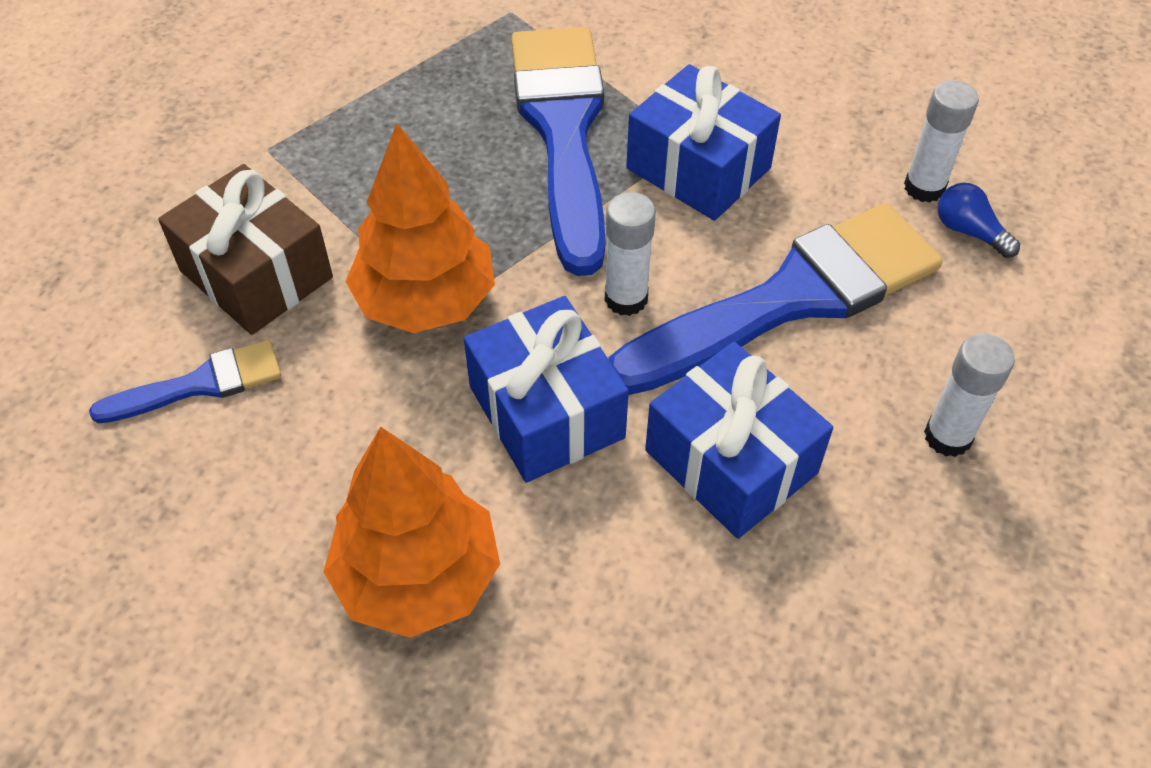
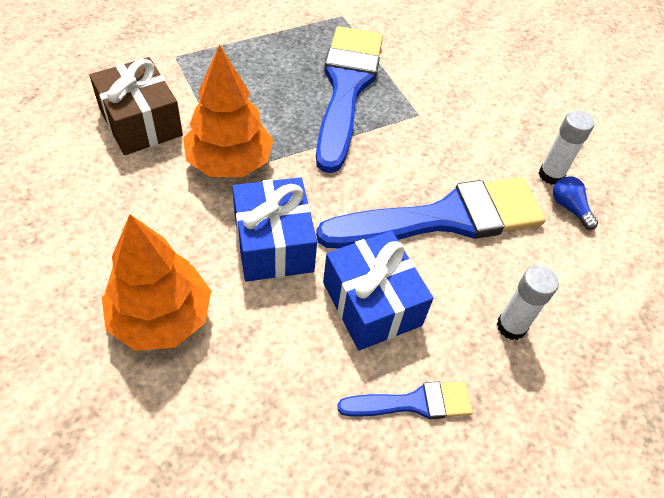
camera: 10 degrees right, 0 degrees up
blue brush [89,340,281,423] -> blue brush moved to [337,382,472,419]
white glue stick [605,192,656,316] -> none
blue gift [626,64,781,221] -> none

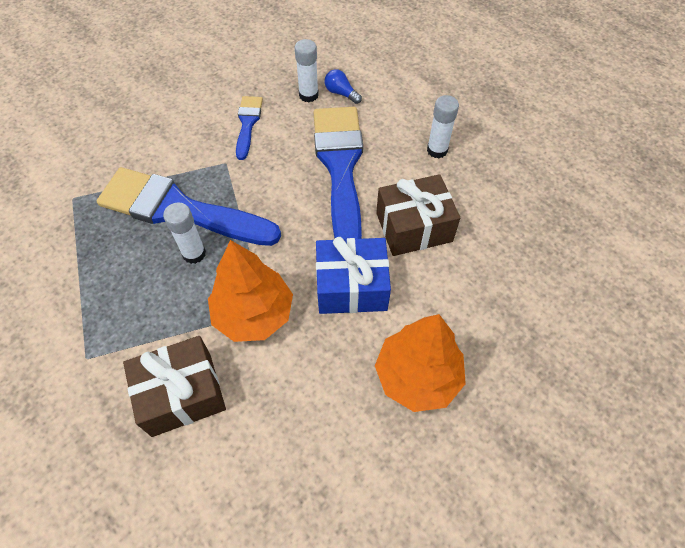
camera: 75 degrees left, 5 degrees up
blue gift [323,231,433,351] -> brown gift [376,174,460,256]
blue brush [337,382,472,419] -> blue brush moved to [236,96,263,160]
blue light bulb [553,176,598,230] -> blue light bulb turned 60 degrees clockwise [325,69,362,104]
none -> white glue stick [163,202,206,264]

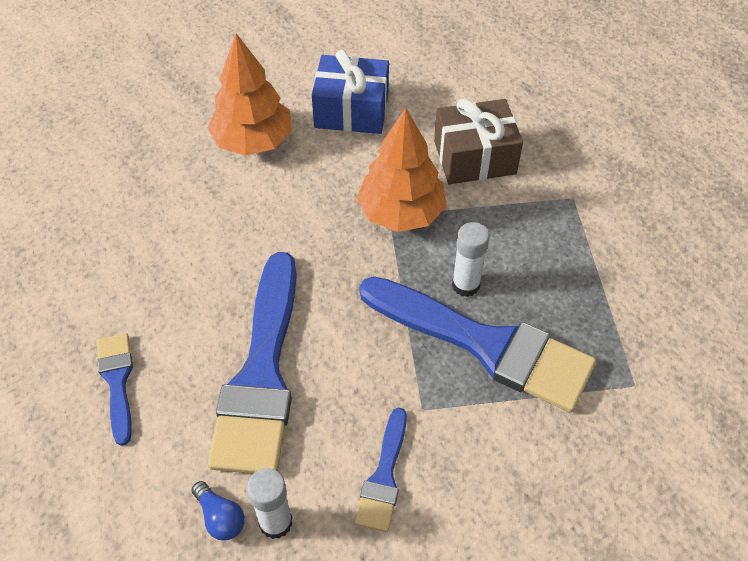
camera: 170 degrees left, 5 degrees down
blue gift [316,237,391,314] -> blue gift moved to [312,50,389,134]
brown gift [376,174,460,256] -> none
white glue stick [427,95,459,158] -> blue brush [97,333,133,446]

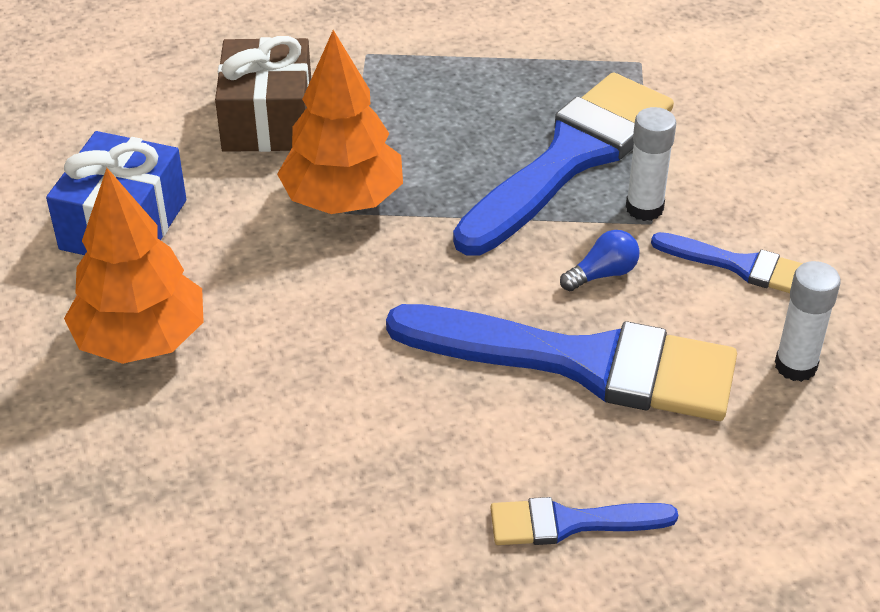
camera: 80 degrees left, 10 degrees down
blue light bulb [192,481,245,541] -> blue light bulb moved to [560,230,640,291]
white glue stick [452,222,489,297] -> white glue stick moved to [626,107,676,221]

